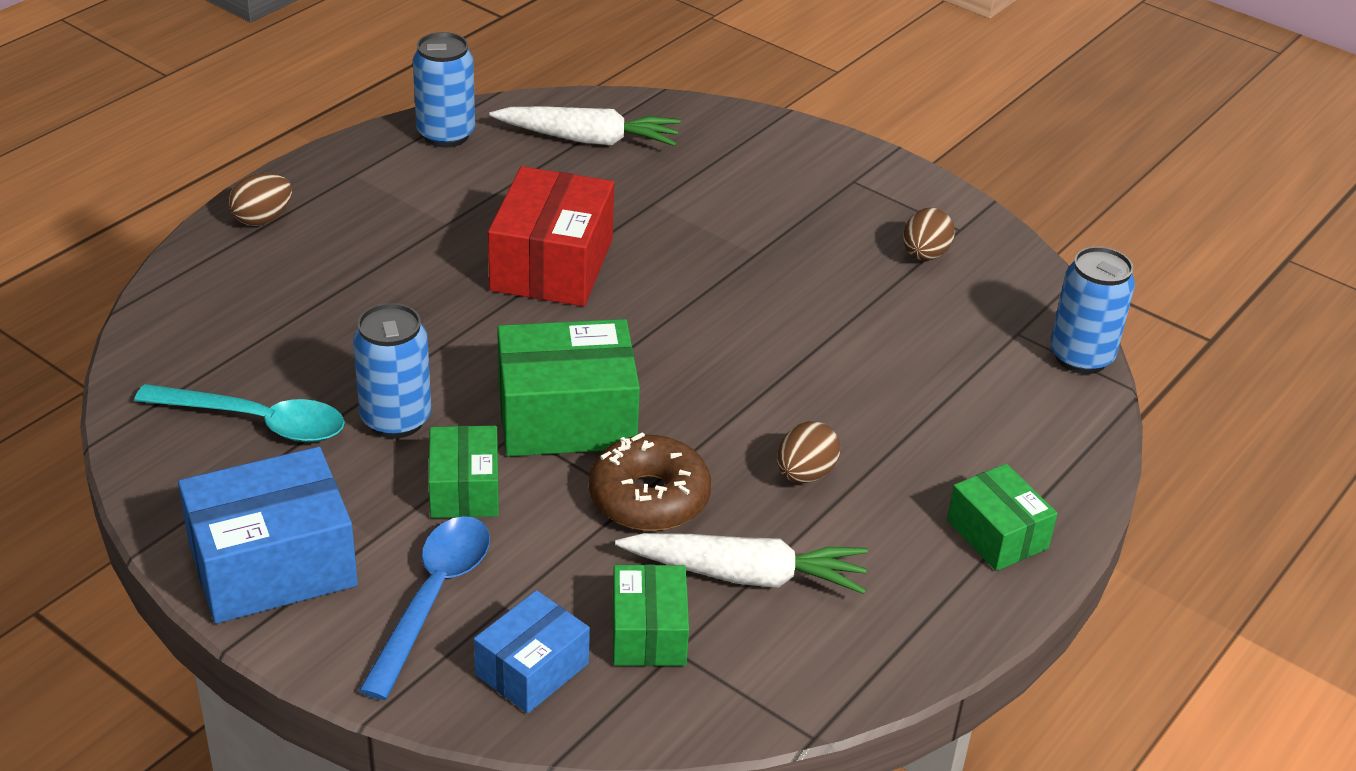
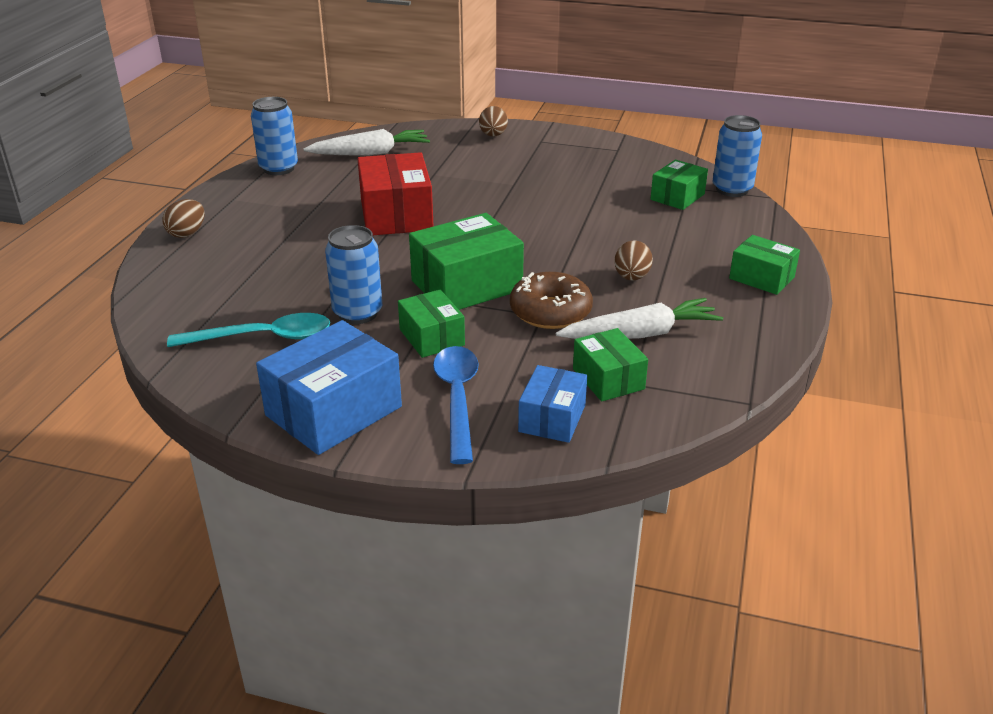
camera: 20 degrees left, 5 degrees down
brown egg [903,207,955,261] -> brown egg moved to [479,106,508,137]
none -> green box [650,160,708,210]

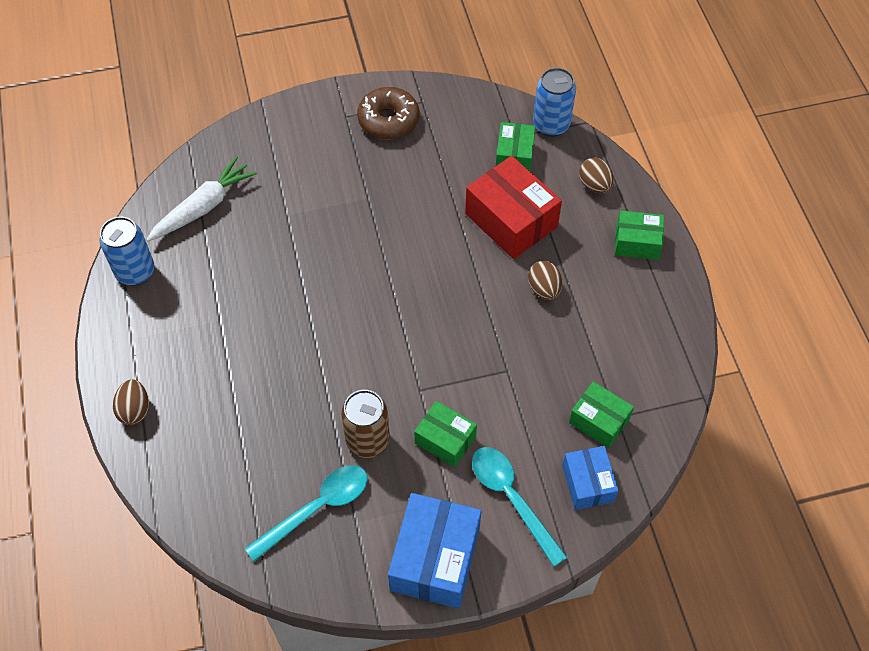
camera: 30 degrees left, 25 degrees up
blue can [325,225,382,324] -> brown can [341,390,390,458]
red box [358,152,434,235] -> red box moved to [465,156,562,259]
green box [409,213,524,310] -> none
blue spoon [433,346,479,464] -> turquoise spoon [472,447,567,567]
brown egg [479,106,508,137] -> brown egg moved to [579,158,614,193]
brown donut [510,272,593,329] -> brown donut moved to [357,87,419,139]
white carrot [556,298,723,339] -> none

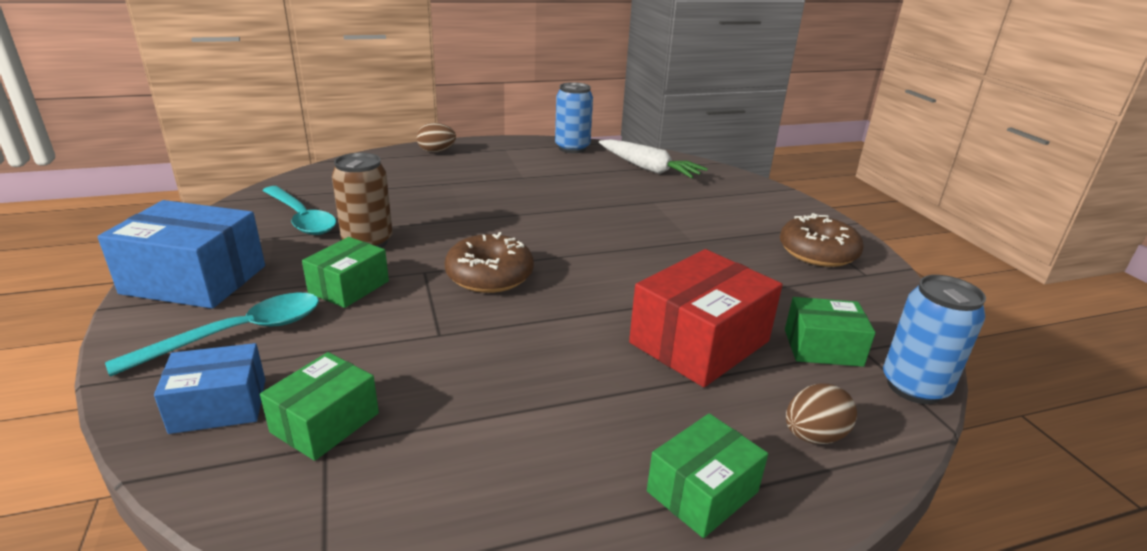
camera: 85 degrees right, 30 degrees down
brown egg [528,261,562,300] -> none
green box [615,211,664,260] -> green box turned 45 degrees clockwise [647,413,768,538]
none -> brown donut [445,232,534,293]

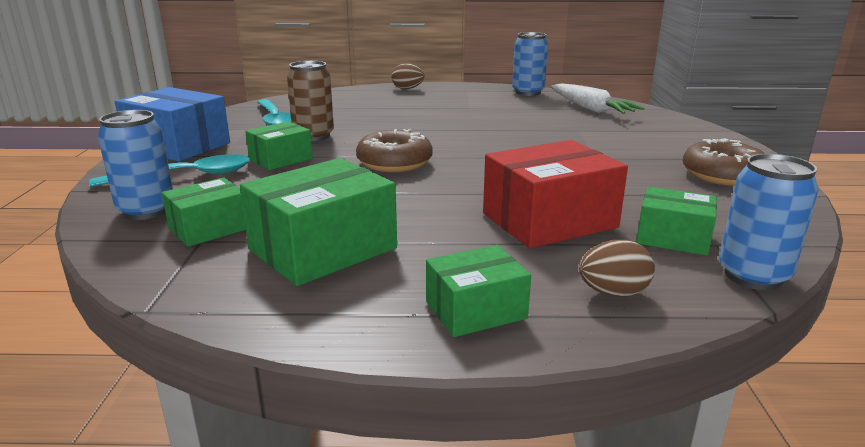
camera: 20 degrees right, 5 degrees down
blue box [154,343,265,434] -> blue can [98,110,173,220]
none -> green box [240,158,397,286]

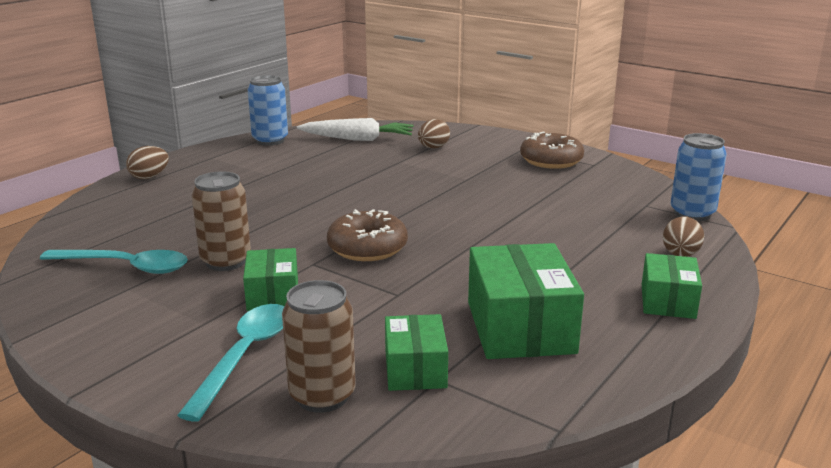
camera: 55 degrees left, 0 degrees up
blue can [98,110,173,220] -> brown can [282,280,356,413]
blue box [115,87,230,162] -> none
red box [483,140,628,248] -> none
green box [636,187,717,256] -> none
none -> brown egg [418,119,450,148]

